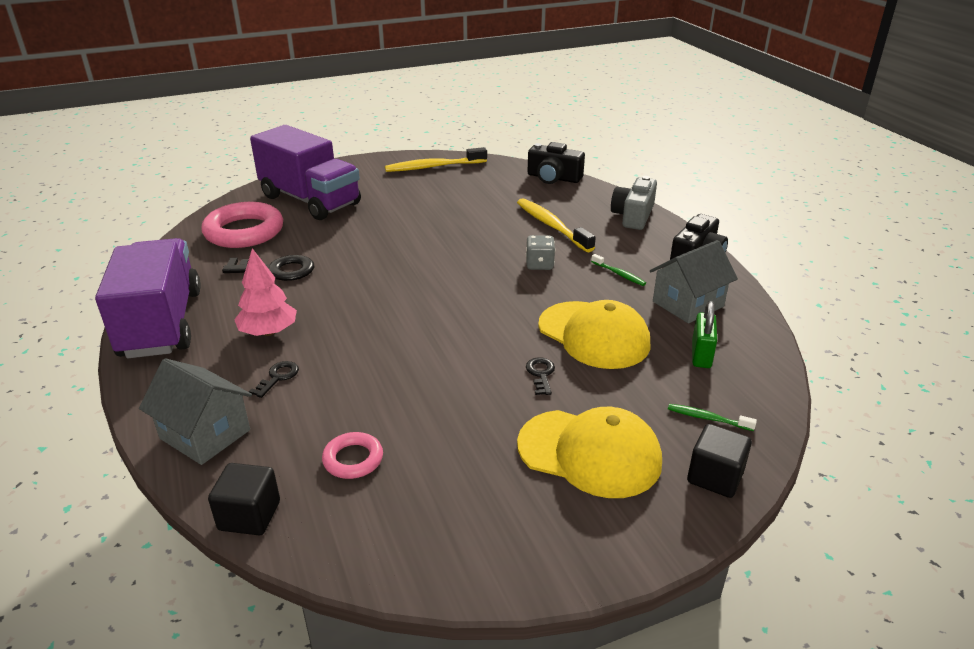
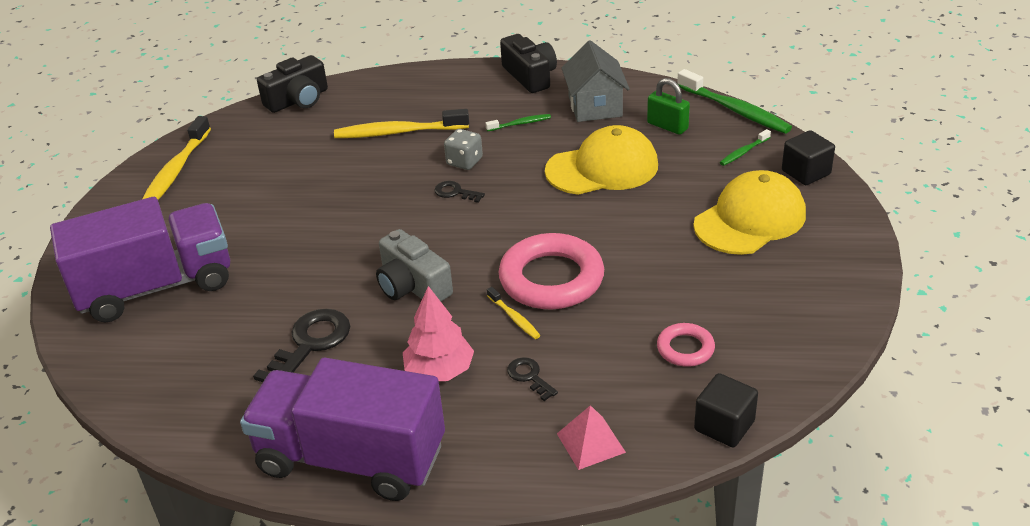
camera: 60 degrees left, 5 degrees up
grey house [139,358,252,465] -> pink pyramid [557,405,626,470]
pink ring [201,202,283,248] -> pink ring moved to [499,233,604,309]
black key [526,357,555,395] -> black key moved to [434,181,485,203]
grey camera [611,176,657,230] -> grey camera moved to [376,229,453,301]
none -> yellow toothbrush [487,287,541,339]
none -> green toothbrush [677,69,792,134]

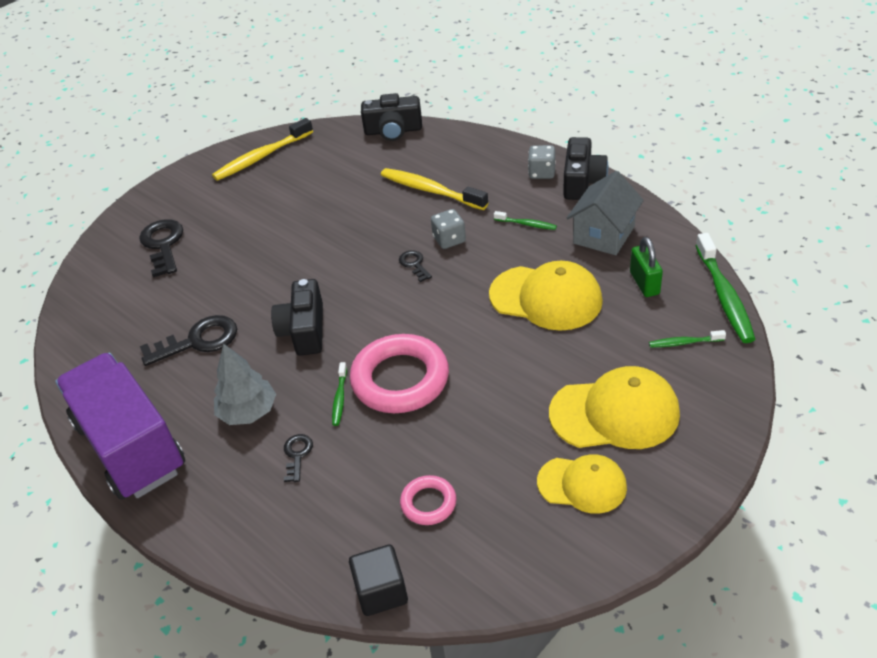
camera: 40 degrees right, 5 degrees up
purple truck [50,197,230,323] -> black key [139,219,183,278]
grey camera [376,229,453,301] -> black camera [271,279,323,356]
pink tree [403,286,474,381] -> grey tree [214,343,276,425]
yellow toothbrush [487,287,541,339] -> green toothbrush [332,362,347,426]
pink pyramid [557,405,626,470] -> none
black cube [782,130,835,185] -> none
none -> grey dice [528,145,556,179]
none -> yellow cap [537,454,627,514]

